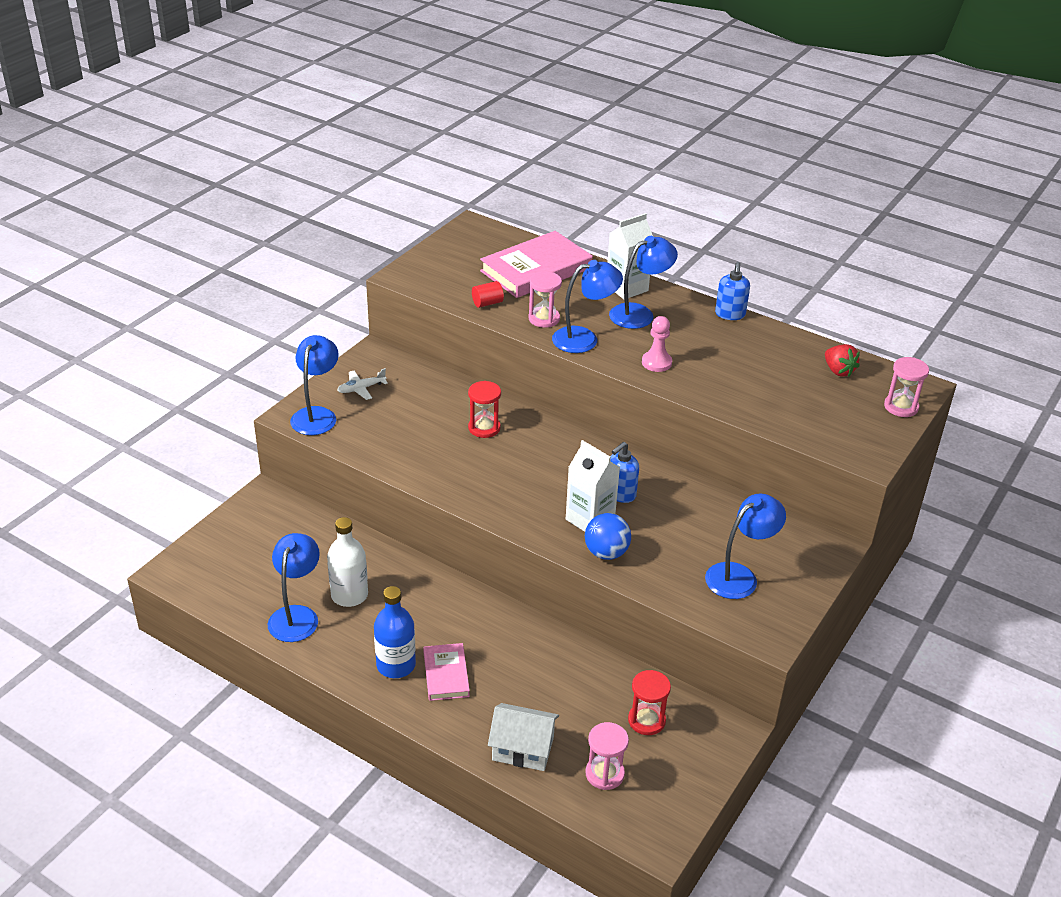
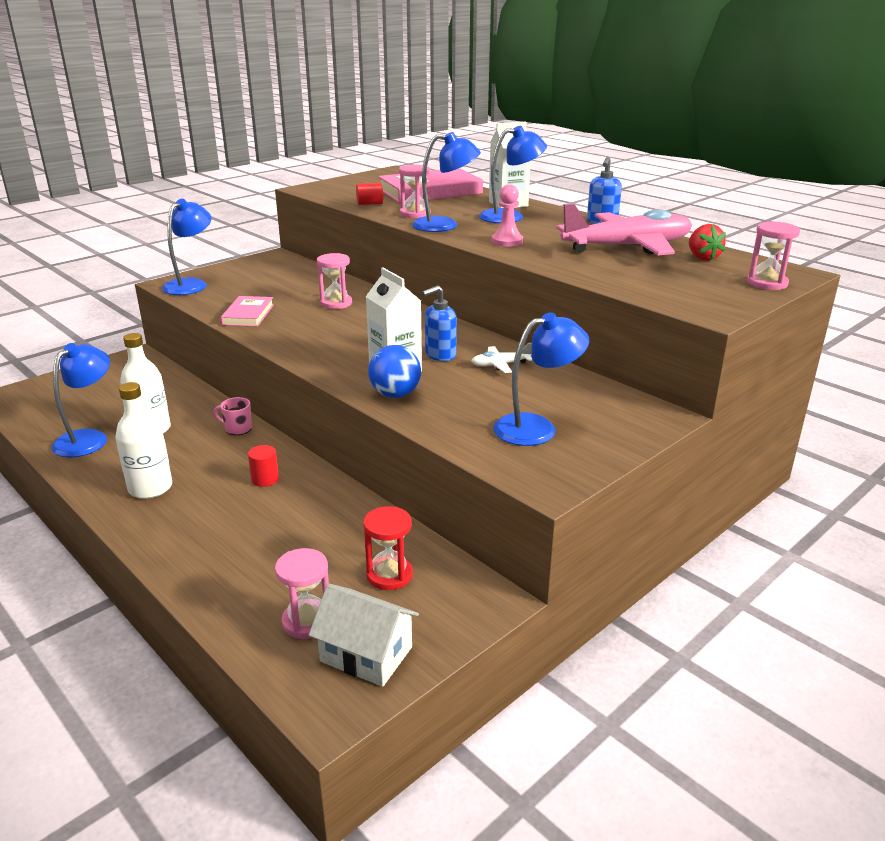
camera: 15 degrees right, 10 degrees down
white plane [337,368,388,400] -> white plane moved to [471,343,533,373]
blue bottle [374,586,416,678] -> white bottle [115,382,172,499]
pink book [423,643,470,701] -> pink book moved to [221,296,274,327]
red hourglass [468,381,501,438] -> pink hourglass [317,253,352,309]
white house [488,703,559,771] -> white house moved to [309,584,419,687]
none -> pink mug [214,397,252,435]
none -> red cylinder [248,445,279,487]
none -> pink plane [556,204,692,255]

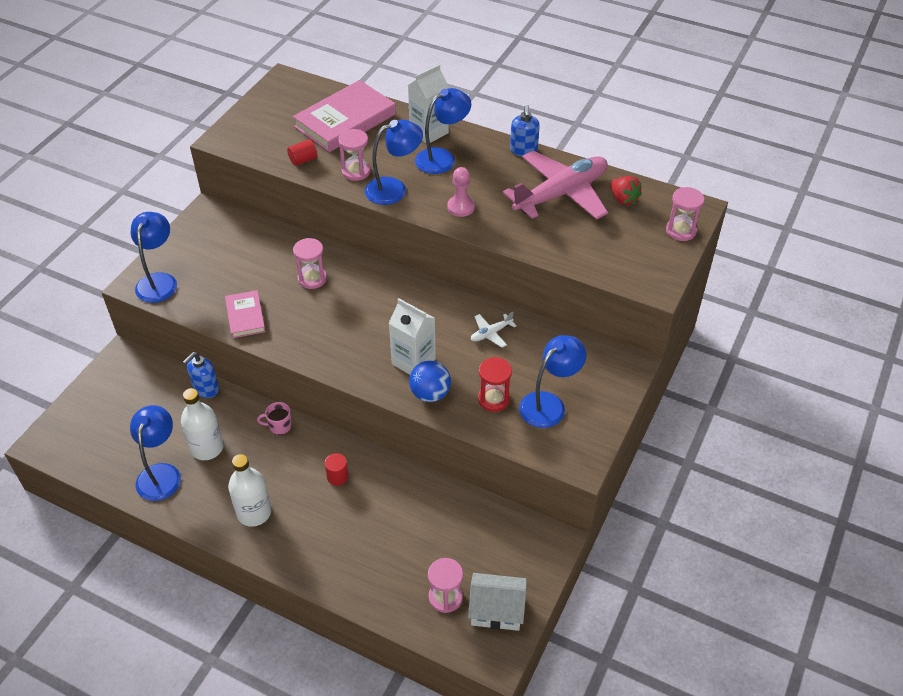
camera: 20 degrees left, 20 degrees up
red hourglass [363,506,413,590] -> red hourglass moved to [478,357,512,412]
blue soap dispenser [422,285,457,361] -> blue soap dispenser moved to [183,352,219,398]

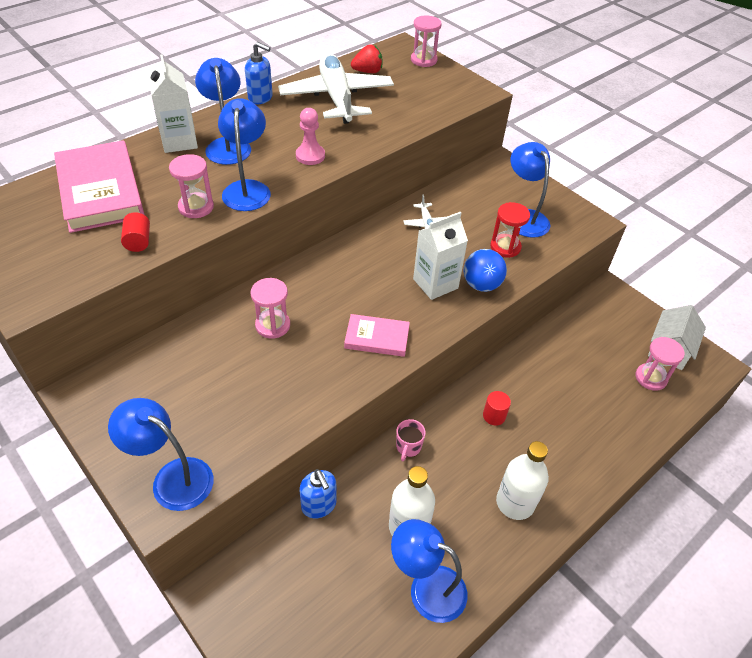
camera: 70 degrees left, 0 degrees up
pink book [225,290,266,338] -> pink book moved to [344,314,410,357]
pink plane [503,151,608,220] -> white plane [278,53,394,124]

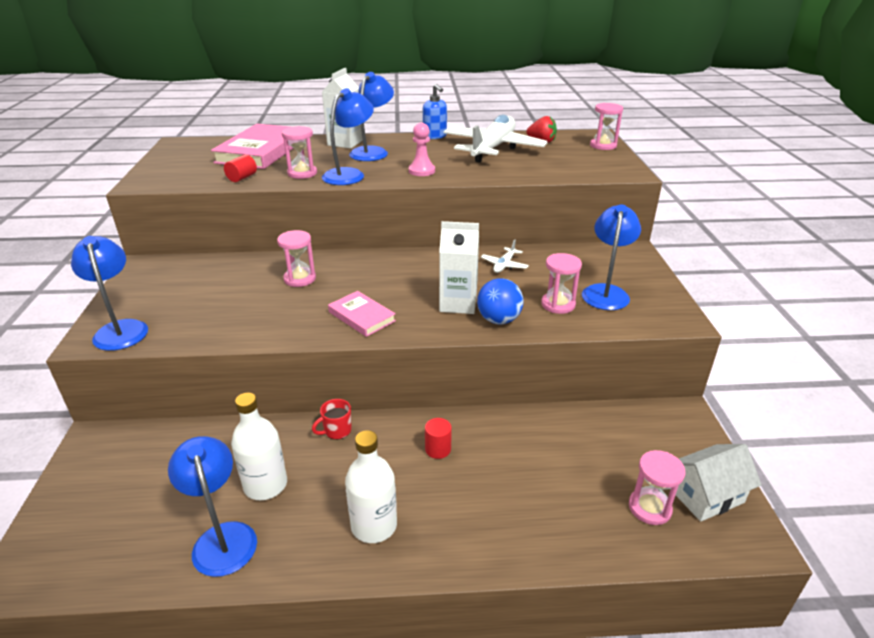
camera: 40 degrees right, 15 degrees down
blue soap dispenser [299,469,337,519] -> none
pink mug [396,419,426,461] -> red mug [312,399,351,440]
red hourglass [490,202,530,258] -> pink hourglass [541,253,582,314]

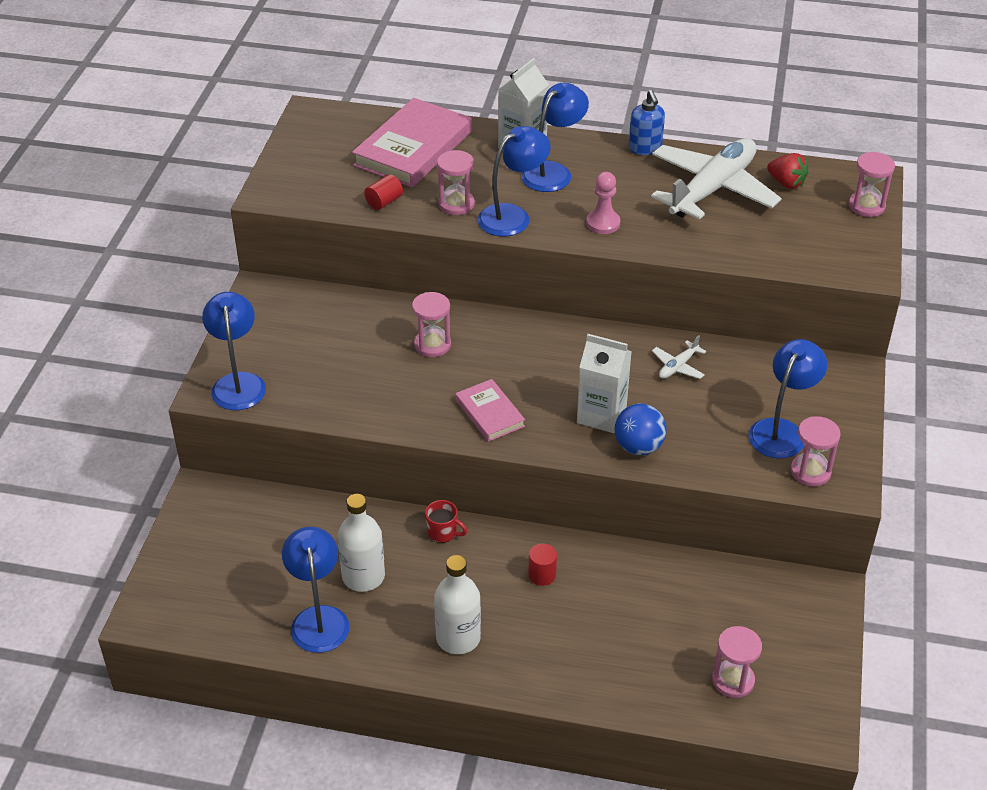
camera: 15 degrees right, 10 degrees up
red mug [312,399,351,440] -> red mug turned 135 degrees counterclockwise [425,500,467,543]
pink hourglass [541,253,582,314] -> pink hourglass moved to [791,416,841,487]
white house [670,444,762,521] -> none

